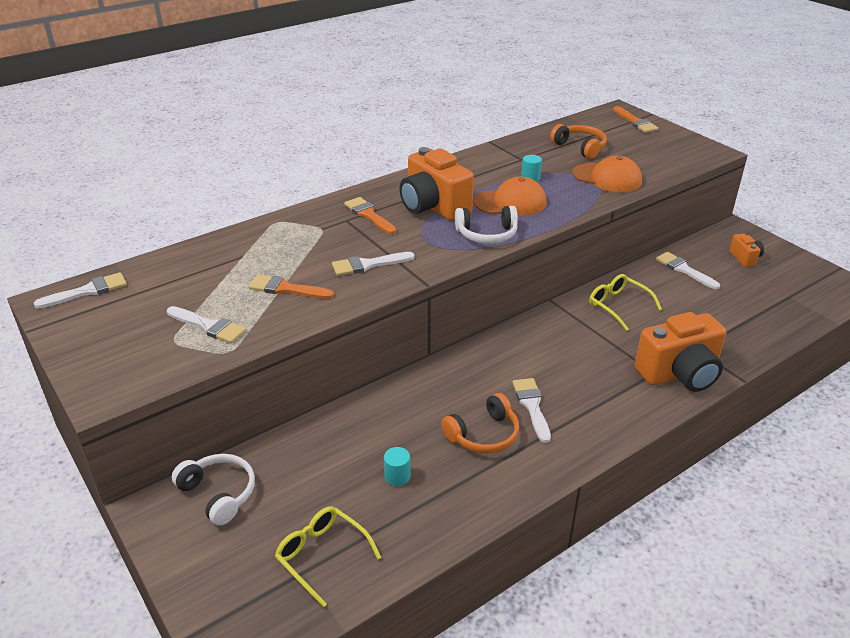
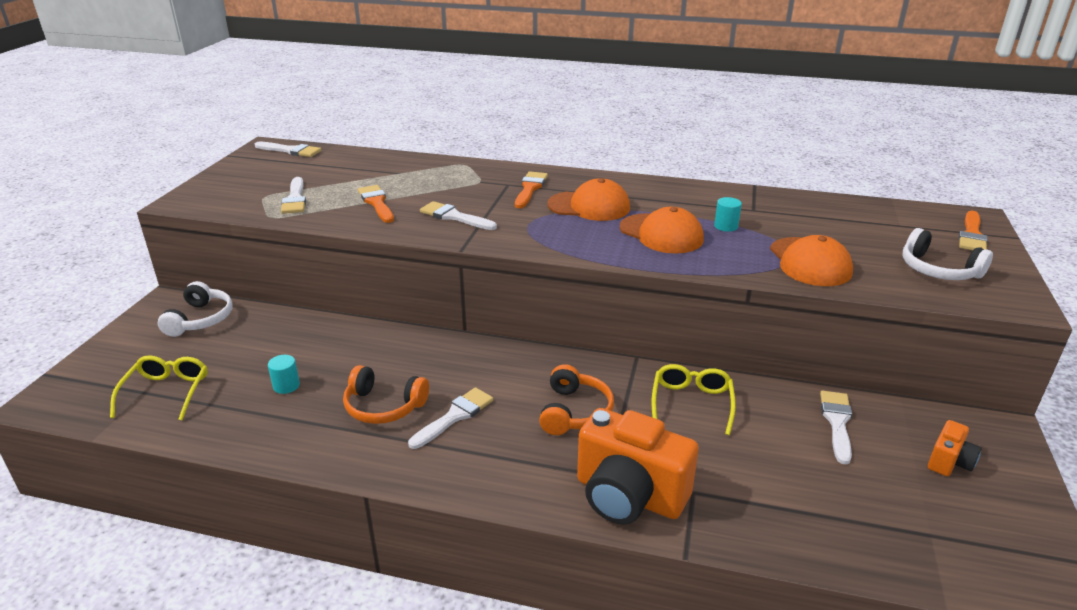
camera: 50 degrees right, 5 degrees down
orange camera [399,147,474,221] -> orange cap [547,178,630,221]
white headphones [455,206,518,244] -> white headphones moved to [903,228,993,280]
orange headphones [550,124,607,159] -> orange headphones moved to [539,364,614,435]

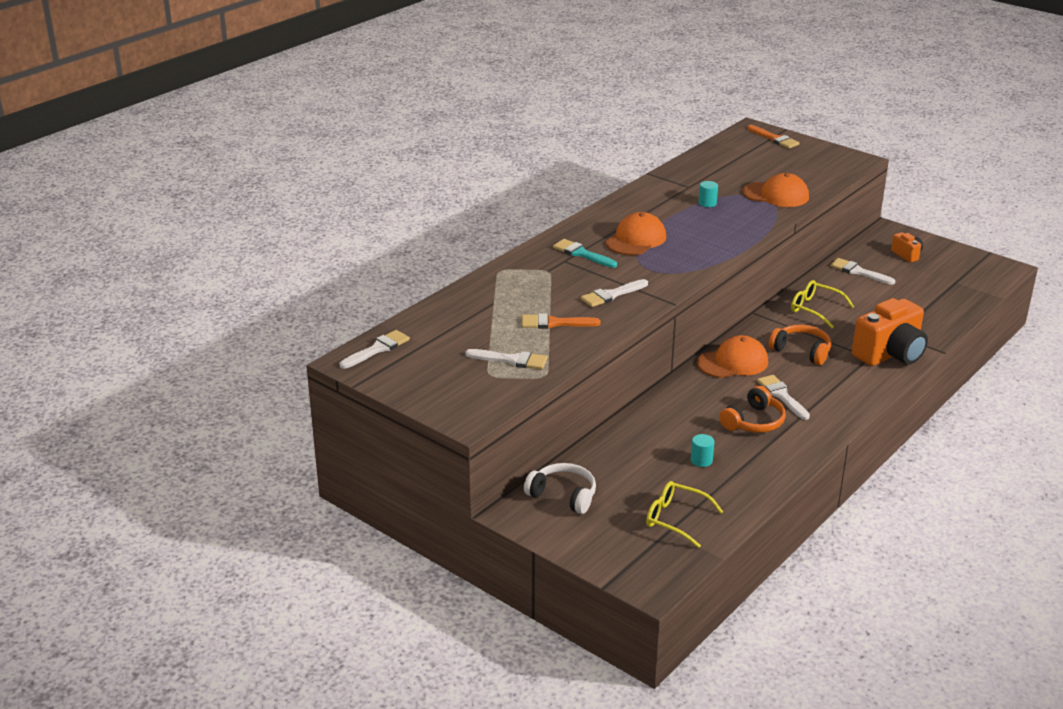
camera: 65 degrees left, 0 degrees up
orange brush [515,171,548,208] -> turquoise brush [553,239,617,268]
orange cap [620,207,704,254] -> orange cap moved to [697,335,768,378]
white headphones [903,228,993,280] -> none

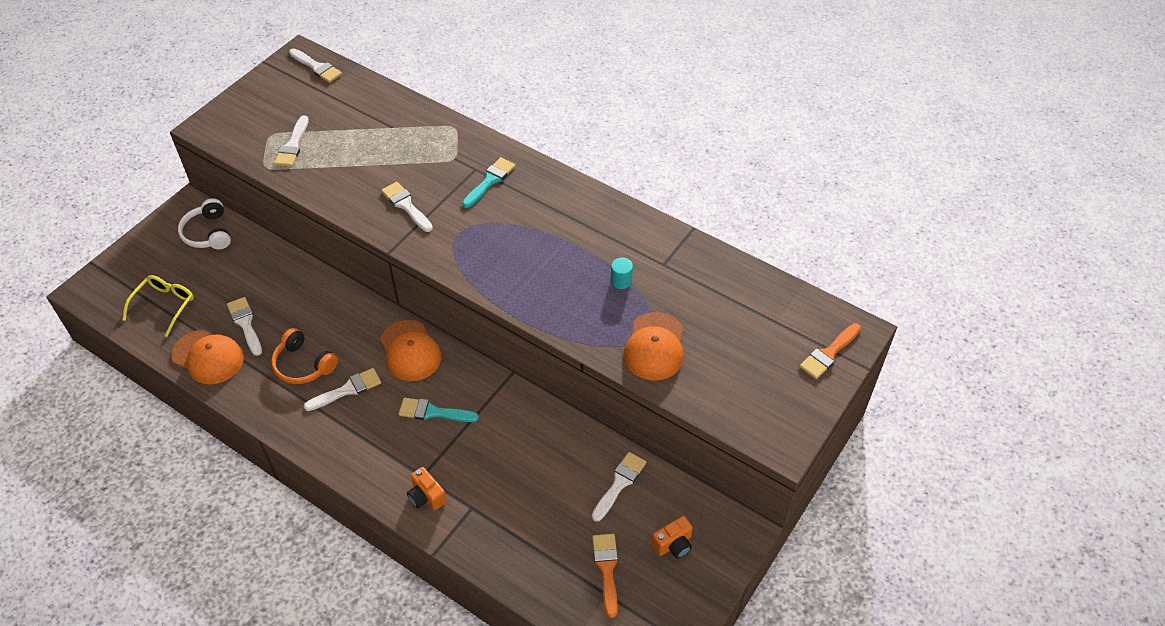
camera: 85 degrees right, 20 degrees up
orange brush [522,313,601,329] -> orange brush moved to [592,534,618,618]
white headphones [524,463,596,514] -> white headphones turned 135 degrees clockwise [178,198,231,249]
orange cap [606,212,666,255] -> orange cap moved to [171,330,244,384]
turquoise cylinder [691,434,714,467] -> white brush [227,297,262,356]
orange headphones [769,325,831,365] -> turquoise brush [399,398,479,422]
yellow glasses [791,280,854,328] -> none
orange camera [852,298,928,366] -> orange camera [407,467,447,510], size x0.48

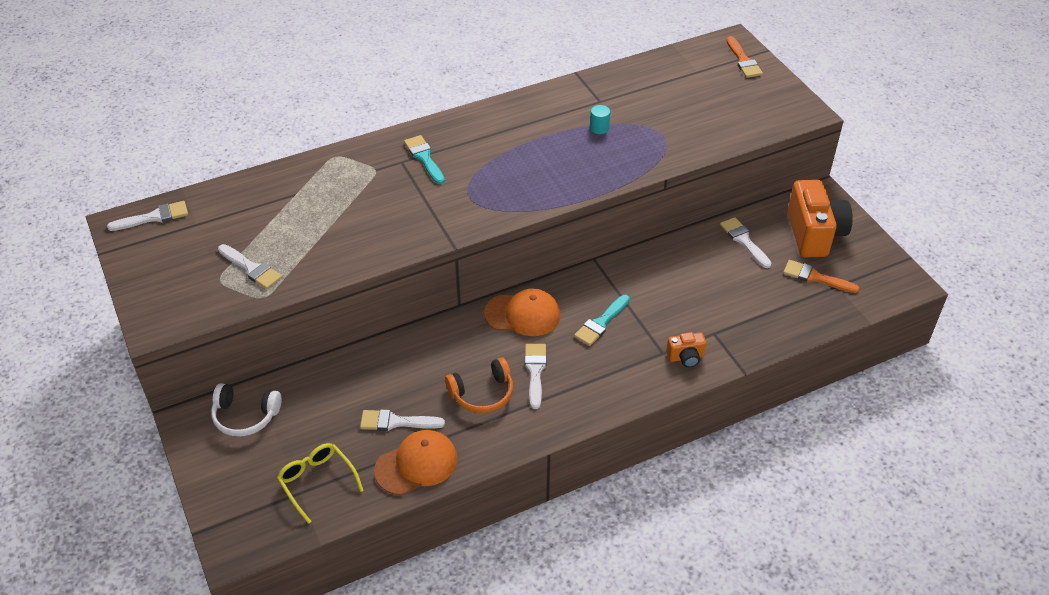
camera: 60 degrees left, 5 degrees down
white brush [381,182,433,232] -> none
orange cap [624,312,684,381] -> none
orange camera [652,516,693,559] -> orange camera [788,180,853,258], size x2.09

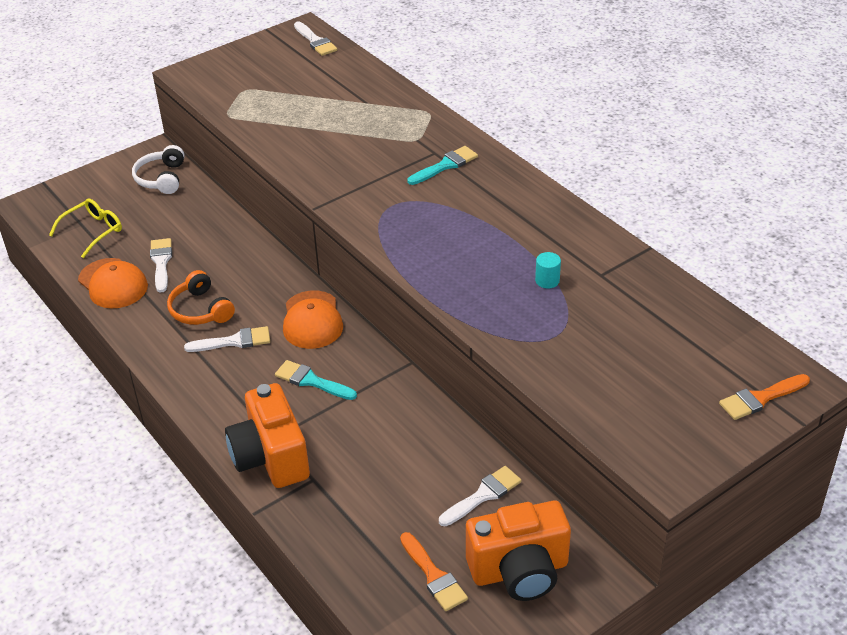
camera: 80 degrees right, 5 degrees down
white brush [218,244,282,289] -> none
orange camera [666,332,706,368] -> orange camera [225,383,310,488], size x2.09
orange brush [783,260,860,293] -> orange brush turned 135 degrees clockwise [400,532,468,611]

